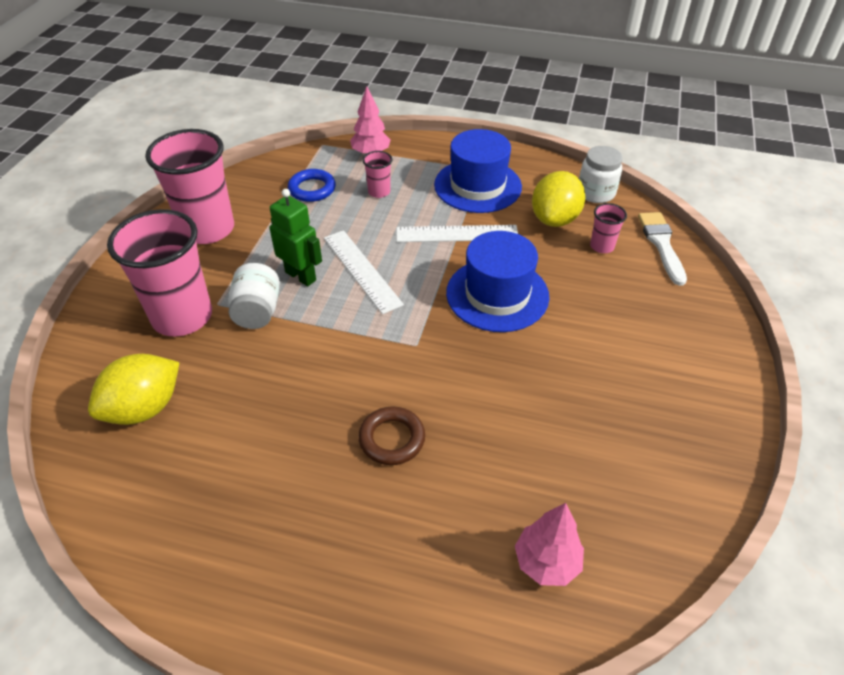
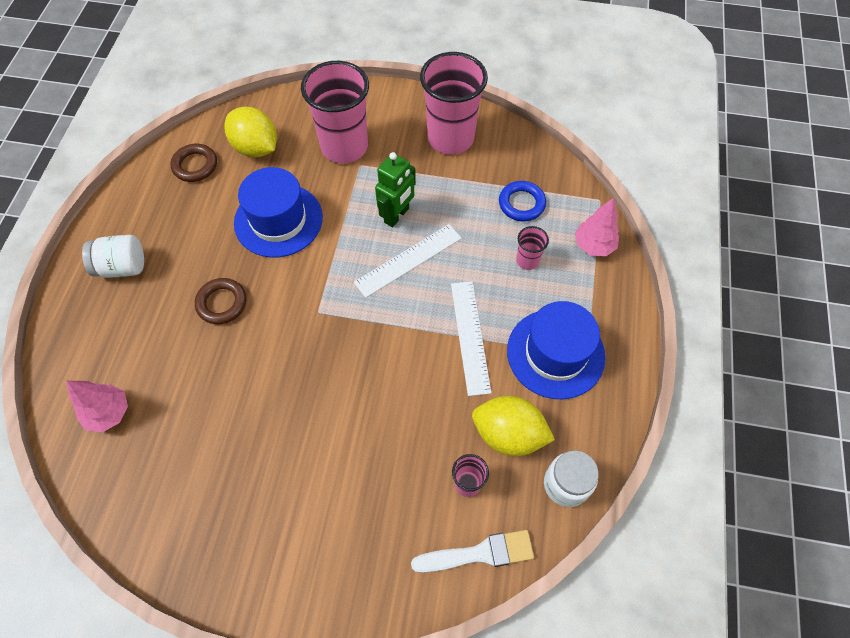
camera: 85 degrees right, 15 degrees up
white jar [228,263,280,329] -> white jar moved to [82,235,144,278]
blue hat [446,231,549,332] -> blue hat moved to [234,167,323,258]
none -> brown ring [170,144,217,182]

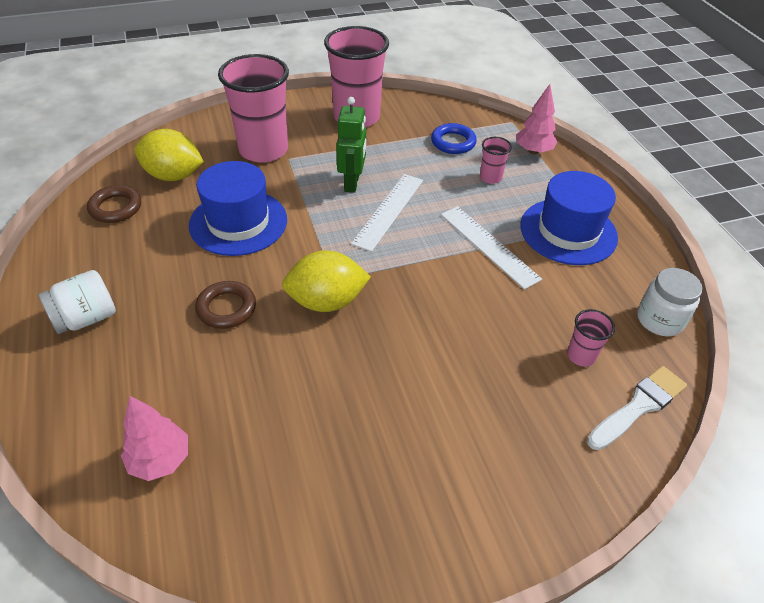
camera: 30 degrees left, 15 degrees down
yellow lemon [472,396,555,456] -> yellow lemon moved to [282,250,371,312]

